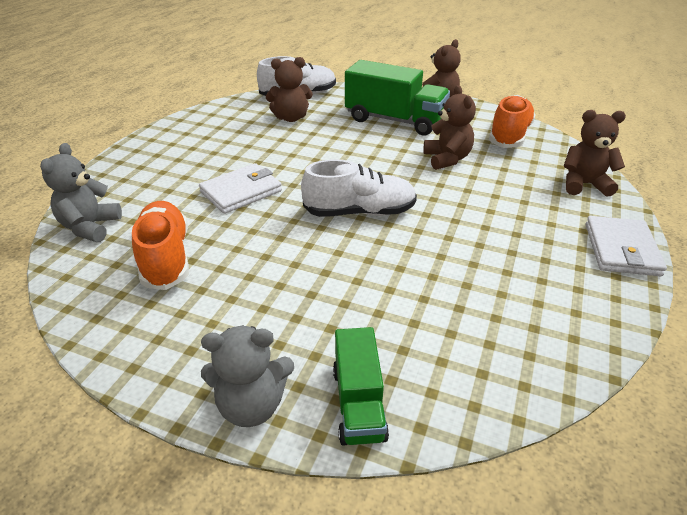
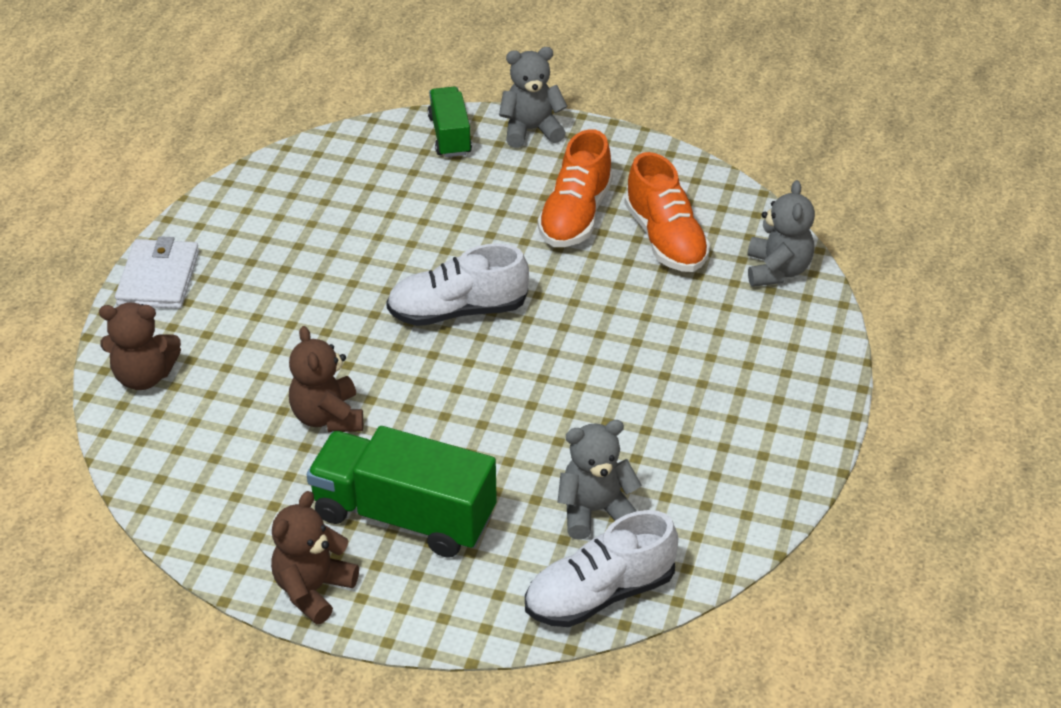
camera: 175 degrees right, 5 degrees up
white wallet [199,163,282,214] -> none
brown teddy bear [266,57,313,122] -> grey teddy bear [557,420,642,539]
orange shoe [489,95,536,148] -> orange shoe moved to [538,129,613,247]

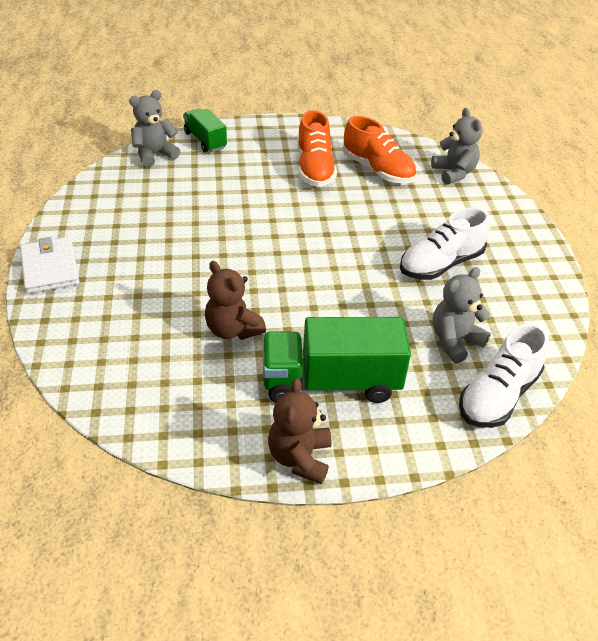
camera: 25 degrees left, 0 degrees up
brown teddy bear [99,303,181,390] -> none
white shoe [386,243,529,326] -> white shoe moved to [400,207,490,280]
grey teddy bear [499,47,568,148] -> grey teddy bear moved to [129,90,180,167]

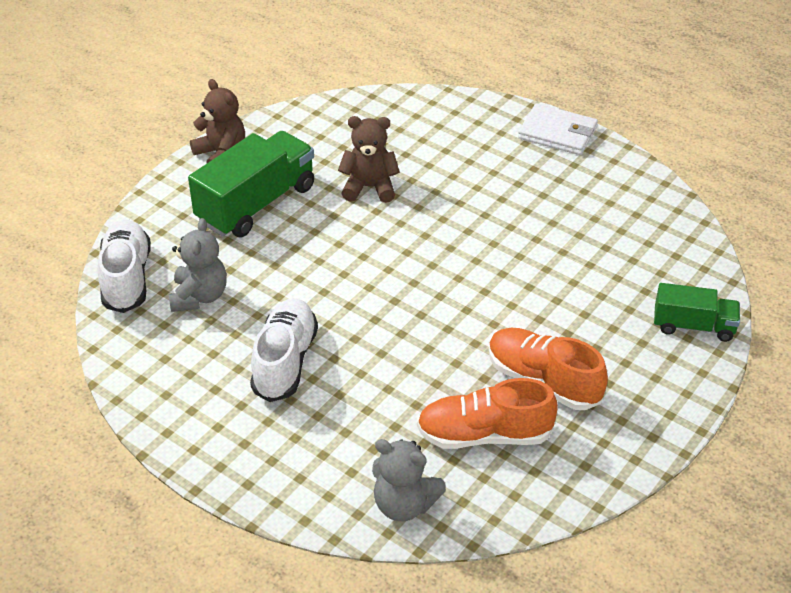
camera: 135 degrees right, 0 degrees up
grey teddy bear [129,90,180,167] -> none

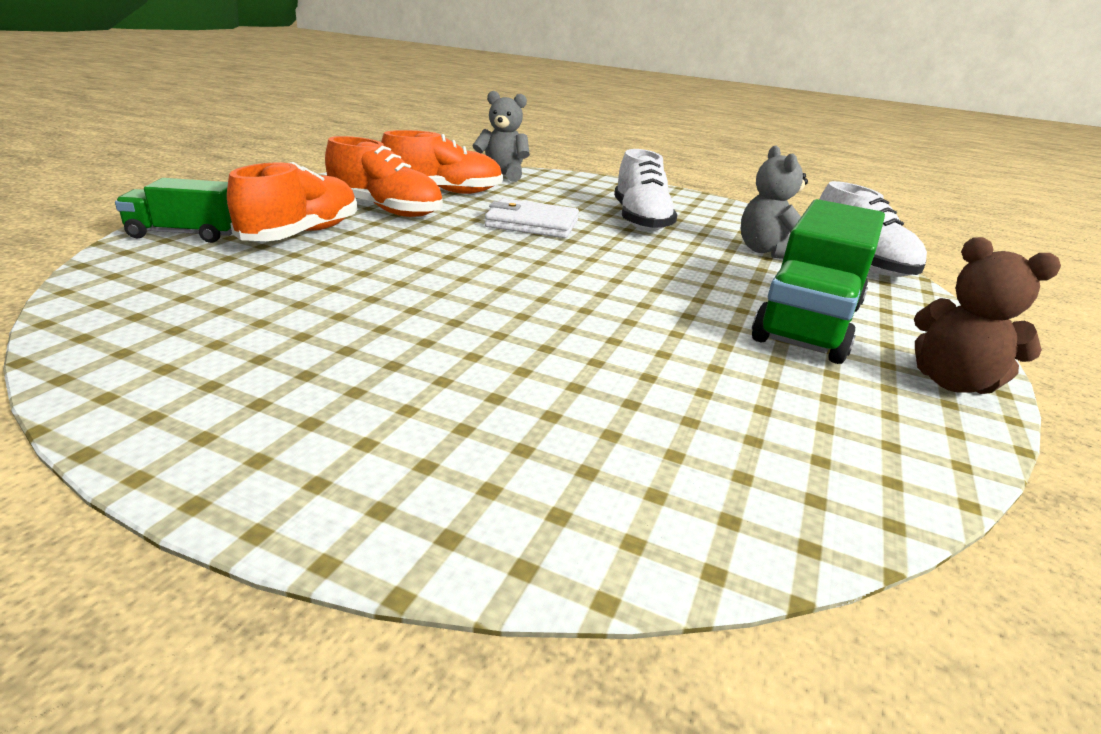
camera: 165 degrees right, 15 degrees down
brown teddy bear [338,116,400,203] -> none
white wallet [518,103,598,155] -> white wallet moved to [485,198,579,238]
none -> orange shoe [227,162,357,241]

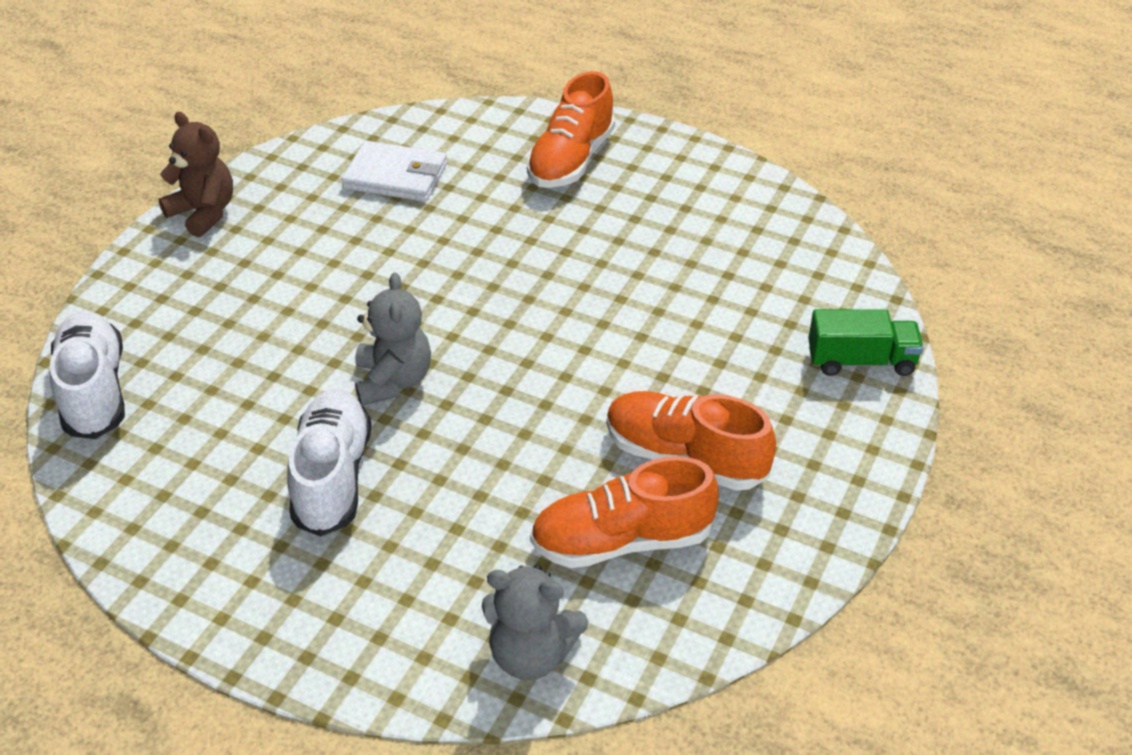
camera: 175 degrees left, 15 degrees up
orange shoe [227,162,357,241] -> orange shoe moved to [527,71,615,188]
white wallet [485,198,579,238] -> white wallet moved to [342,141,447,202]
grey teddy bear [741,146,808,259] -> grey teddy bear moved to [355,272,431,406]
green truck [752,199,885,364] -> none

